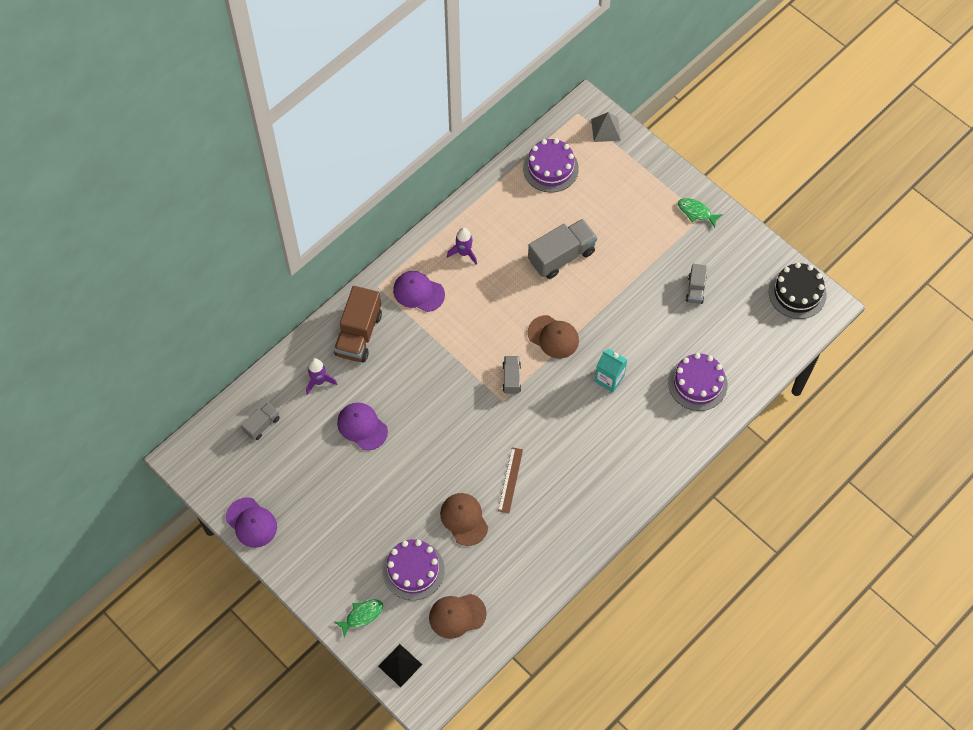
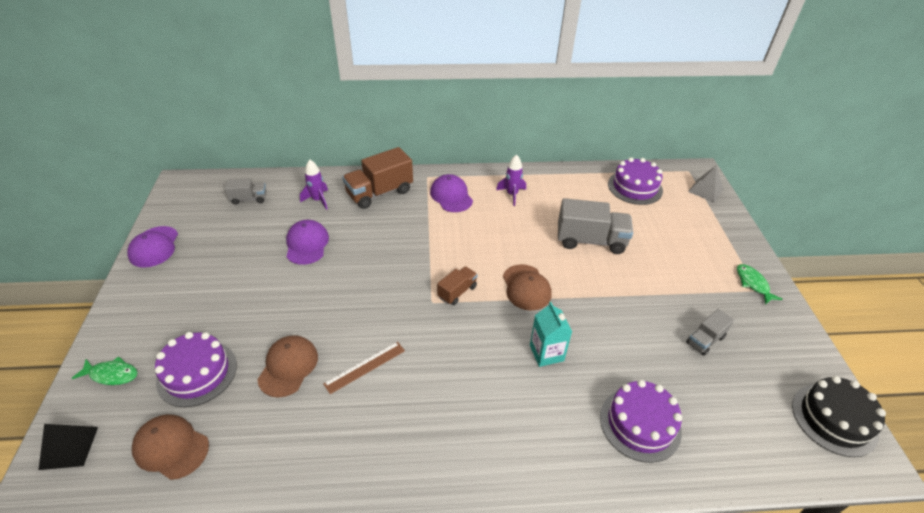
camera: 40 degrees right, 20 degrees down
grey truck [503,356,521,394] -> brown truck [437,266,478,305]

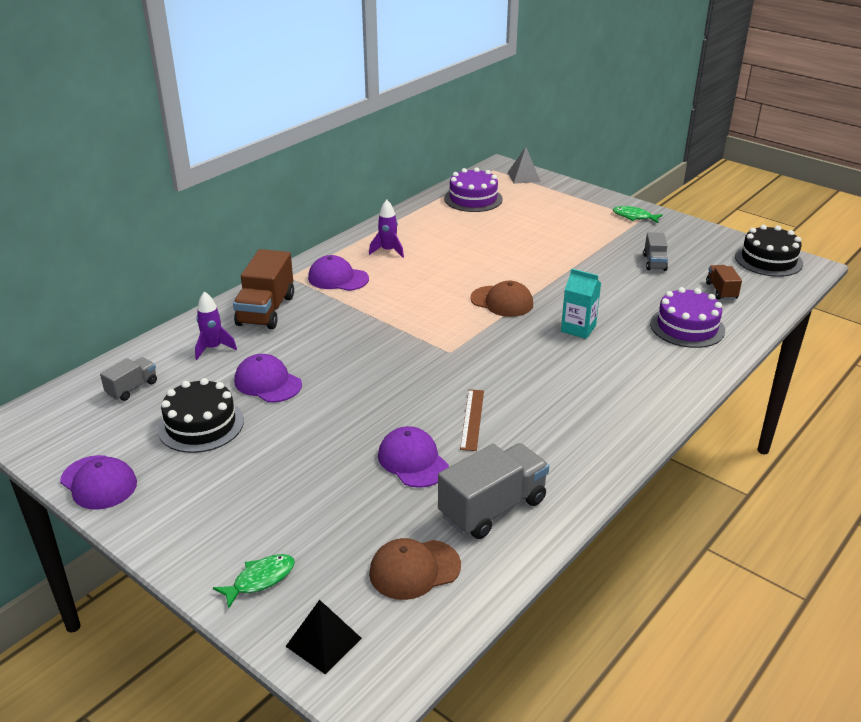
camera: 45 degrees left, 10 degrees down
purple cake [155,332,237,407] -> none
brown cap [257,335,318,397] -> purple cap [378,426,449,488]
brown truck [437,266,478,305] -> brown truck moved to [706,265,742,300]
grey truck [558,198,633,254] -> grey truck moved to [438,443,549,539]
none -> black cake [157,378,244,453]

